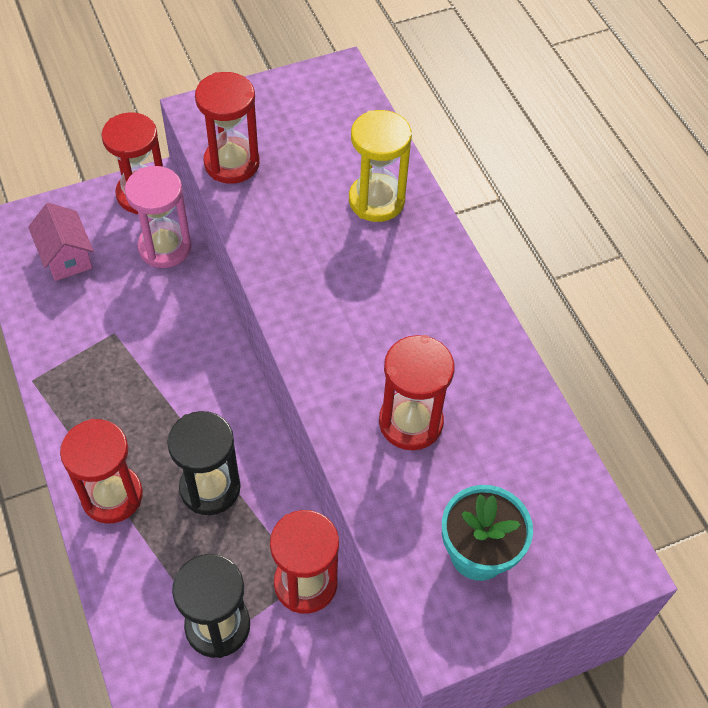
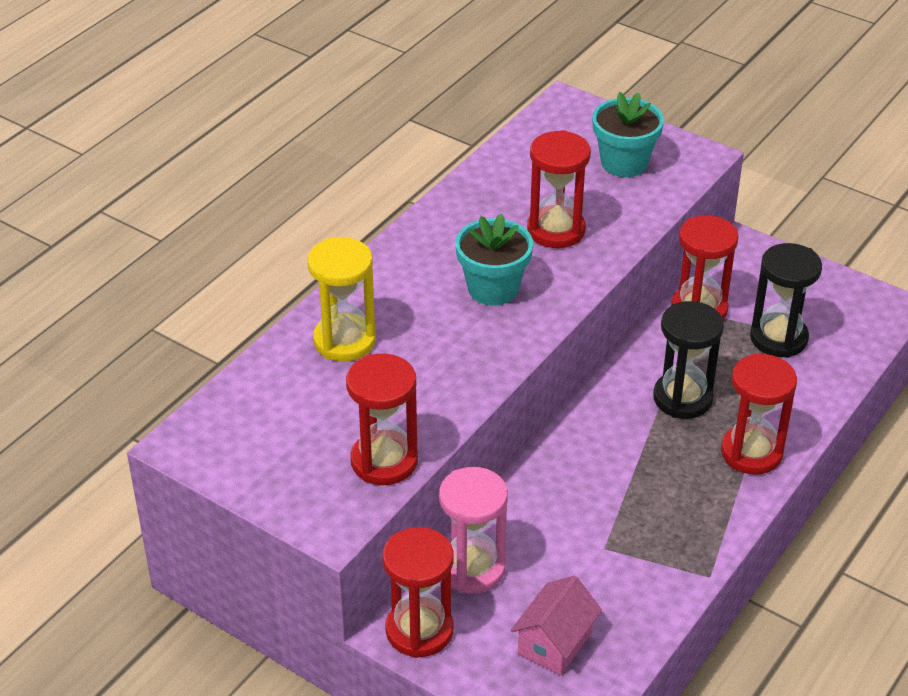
camera: 120 degrees left, 15 degrees down
none -> turquoise flower pot [455,213,533,305]

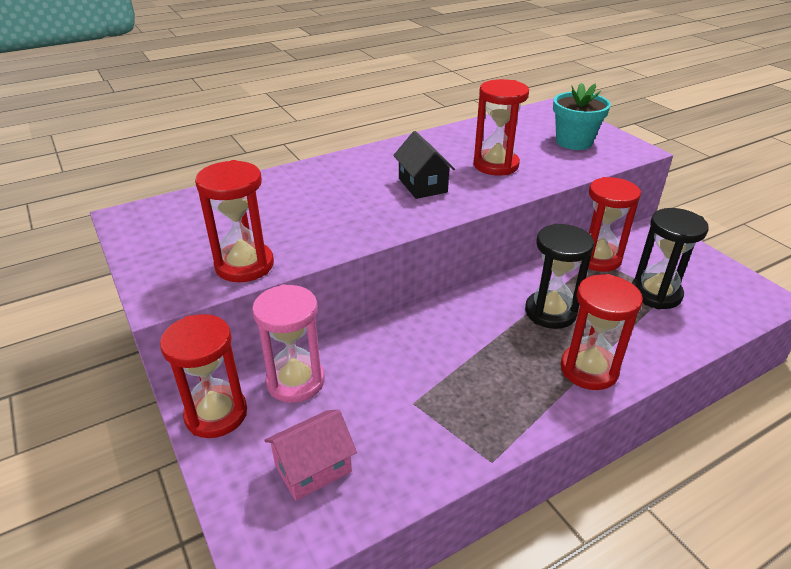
camera: 25 degrees right, 5 degrees down
yellow hourglass [307,237,376,362] -> none
turquoise flower pot [455,213,533,305] -> black house [393,131,455,199]

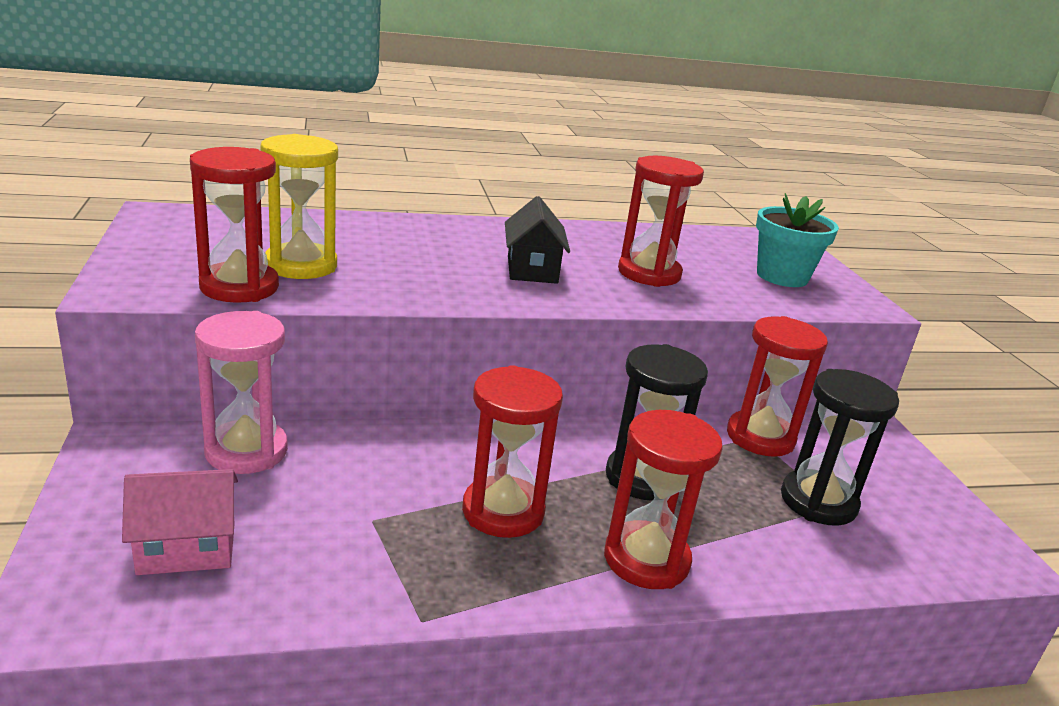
camera: 15 degrees right, 10 degrees down
red hourglass [160,314,247,438] -> red hourglass moved to [462,365,563,538]
none -> yellow hourglass [260,134,338,279]

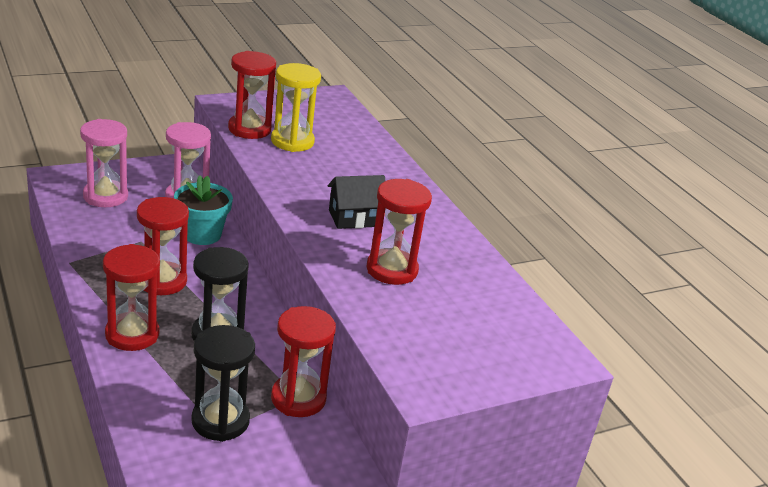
camera: 75 degrees right, 5 degrees up
pink house [122,469,238,575] -> pink hourglass [80,119,128,207]
turquoise flower pot [756,193,839,287] -> turquoise flower pot moved to [174,175,233,245]

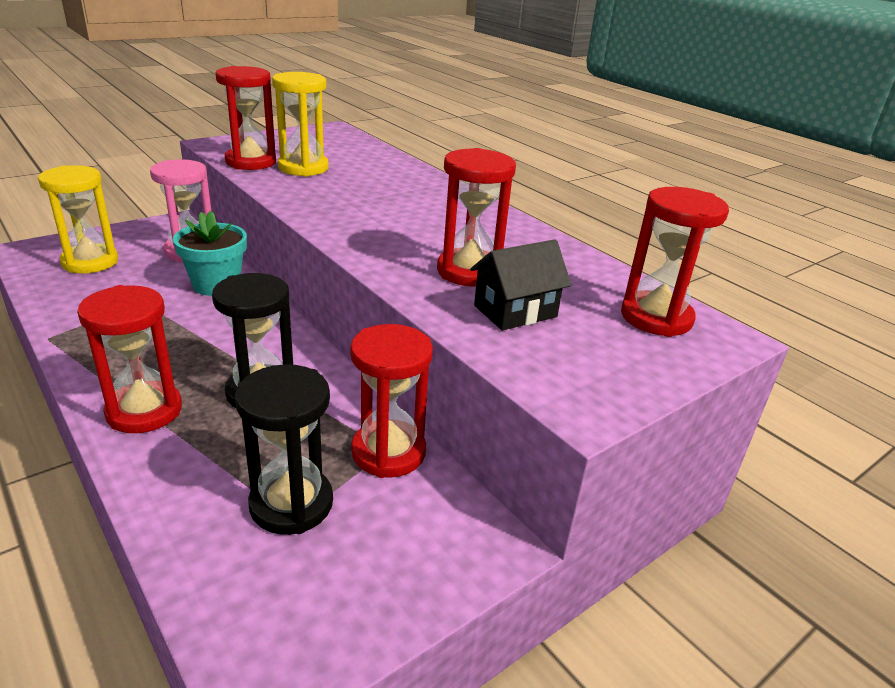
camera: 10 degrees left, 0 degrees up
pink hourglass [80,119,128,207] -> yellow hourglass [38,165,118,273]
red hourglass [137,197,189,295] -> red hourglass moved to [621,187,729,337]
black house [328,175,385,229] -> black house moved to [470,239,572,331]

